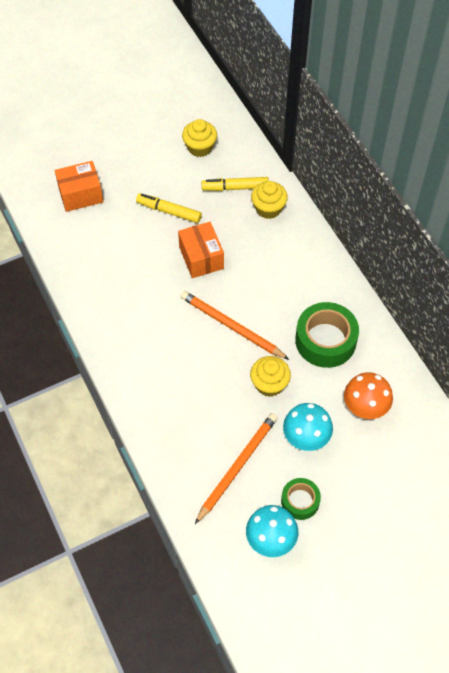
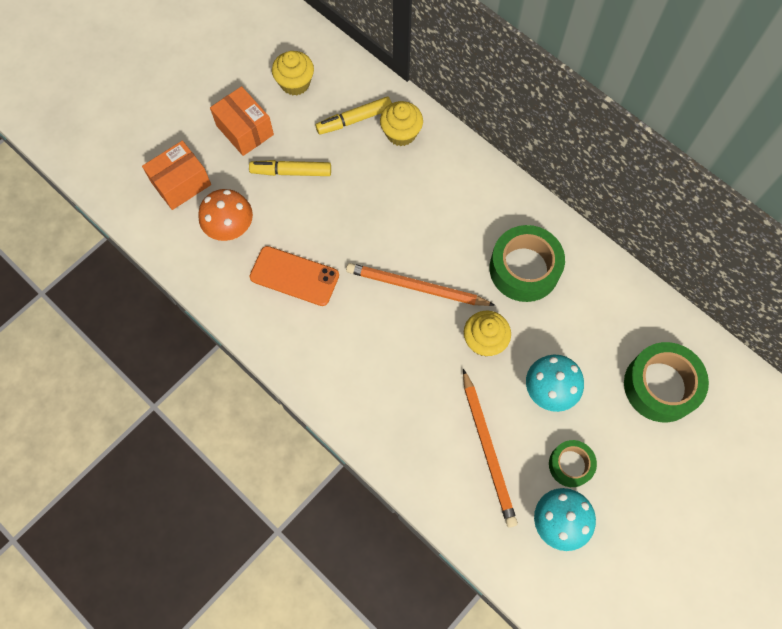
camera: 20 degrees left, 10 degrees up
orange box [178,222,224,278] -> orange box moved to [210,86,274,156]
orange pencil [195,413,278,524] -> orange pencil turned 150 degrees clockwise [463,369,518,527]
orange mushroom [344,372,393,419] -> orange mushroom moved to [198,189,253,241]
none -> orange phone [250,246,339,306]
none -> green tape [624,342,709,422]

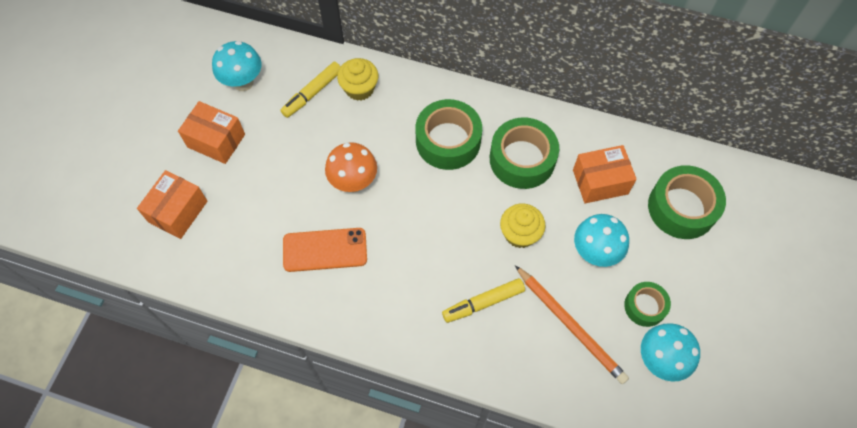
camera: 25 degrees left, 5 degrees down
orange mushroom [198,189,253,241] -> orange mushroom moved to [325,142,377,192]
yellow marker [249,160,331,176] -> yellow marker moved to [442,278,525,323]
yellow cupcake [272,51,314,96] -> turquoise mushroom [212,41,261,91]
orange pencil [346,263,495,306] -> none
none -> green tape [416,99,482,170]
none -> orange box [573,145,637,203]

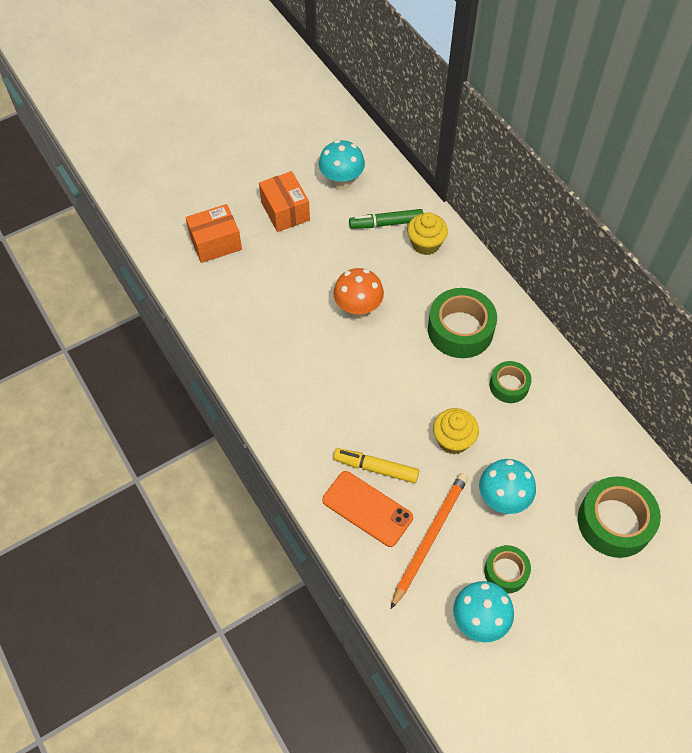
camera: 40 degrees right, 5 degrees down
yellow marker [280,62,341,118] -> green marker [349,209,423,229]
orange phone [283,228,367,272] -> orange phone moved to [322,471,413,547]
green tape [490,117,559,189] -> green tape [490,361,532,403], size x0.58
orange pencil [515,265,629,384] -> orange pencil turned 150 degrees counterclockwise [391,473,468,609]
orange box [573,145,637,203] -> none

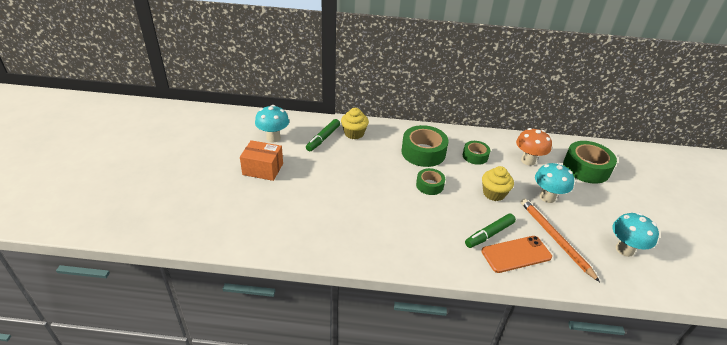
camera: 55 degrees left, 20 degrees down
orange box [185,204,242,263] -> none
orange mushroom [333,268,384,319] -> orange mushroom moved to [516,128,552,166]
yellow marker [333,448,419,483] -> green marker [465,213,516,248]
green tape [484,545,531,593] -> green tape moved to [416,168,445,195]

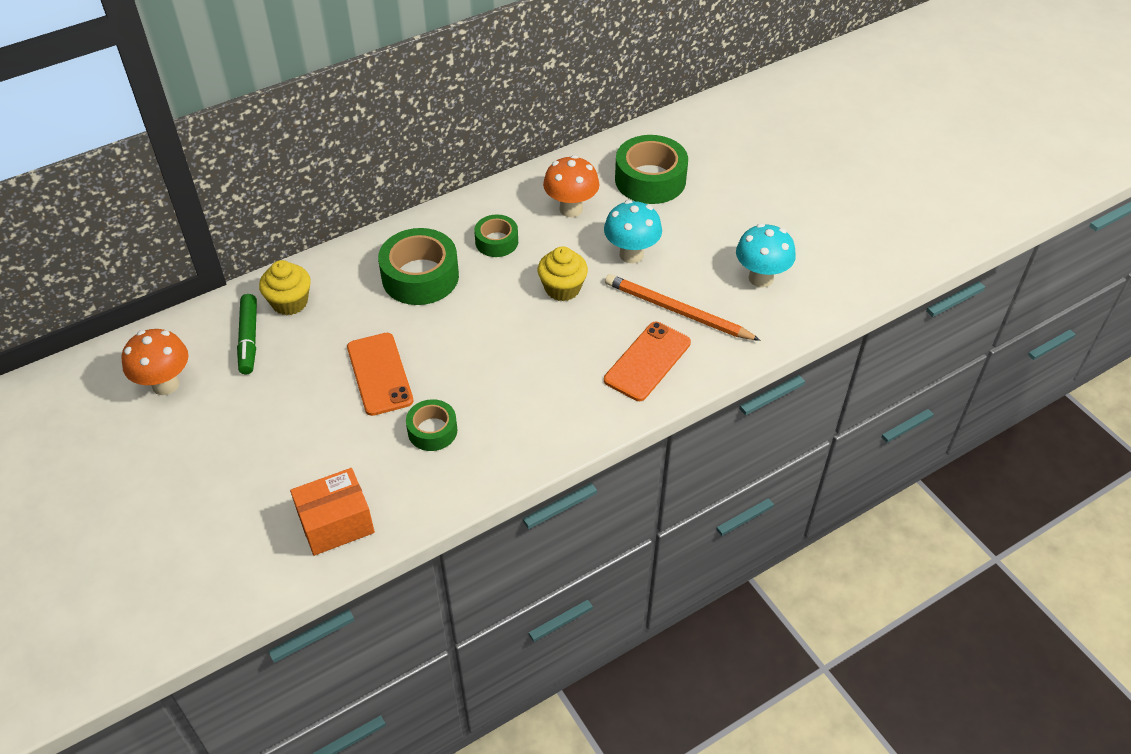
camera: 35 degrees left, 10 degrees up
orange box [240,140,283,181] -> orange box moved to [290,468,375,556]
turquoise mushroom [255,105,289,142] -> orange mushroom [122,329,188,395]
green tape [416,168,445,195] -> green tape moved to [406,399,457,451]
green marker [465,213,516,248] -> none
none -> orange phone [347,333,414,416]

